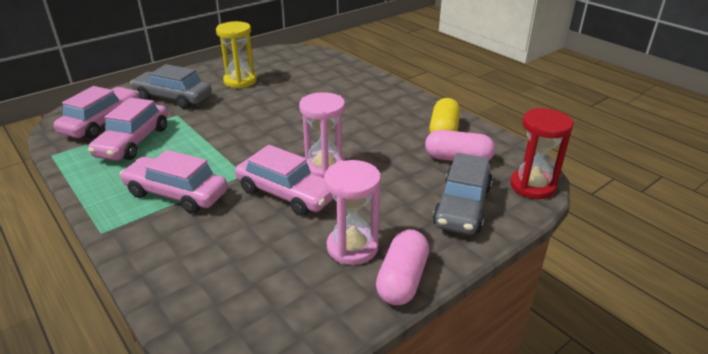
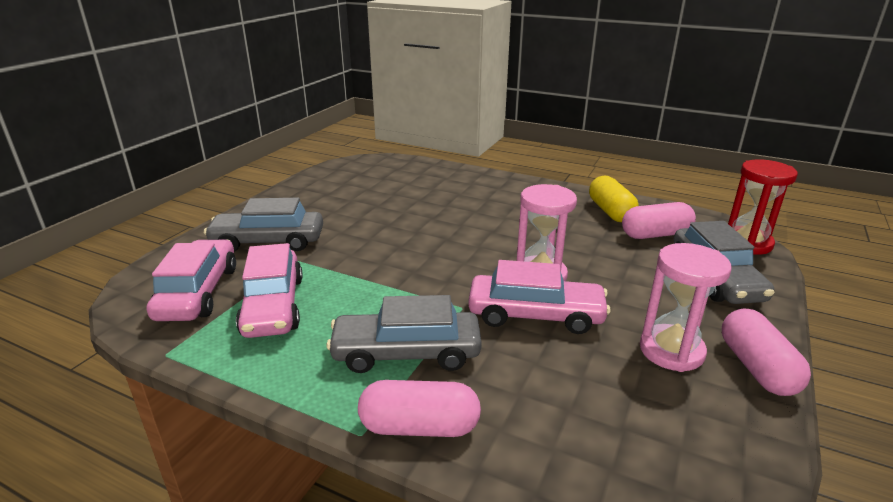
camera: 25 degrees left, 5 degrees down
pink car [120,150,228,213] -> grey car [327,295,482,373]
yellow hourglass [216,21,257,88] -> none
none -> pink capsule [358,380,481,437]

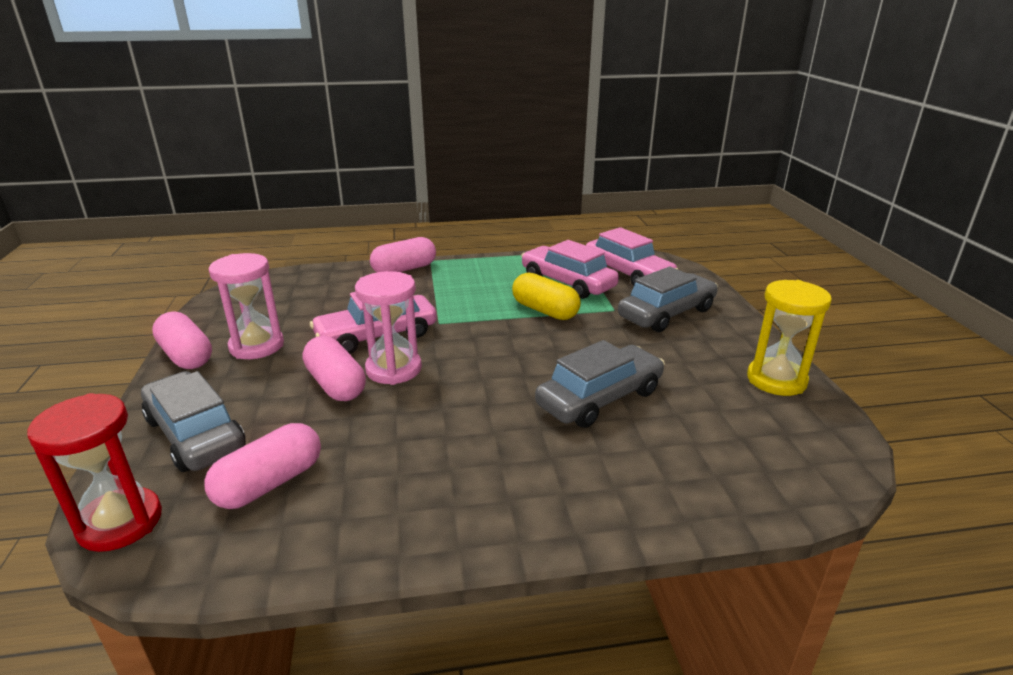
camera: 145 degrees right, 0 degrees up
grey car [327,295,482,373] -> grey car moved to [535,340,665,428]
yellow capsule [589,176,639,222] -> yellow capsule moved to [512,272,581,320]
none -> pink capsule [302,336,366,401]
none -> yellow hourglass [747,280,832,396]

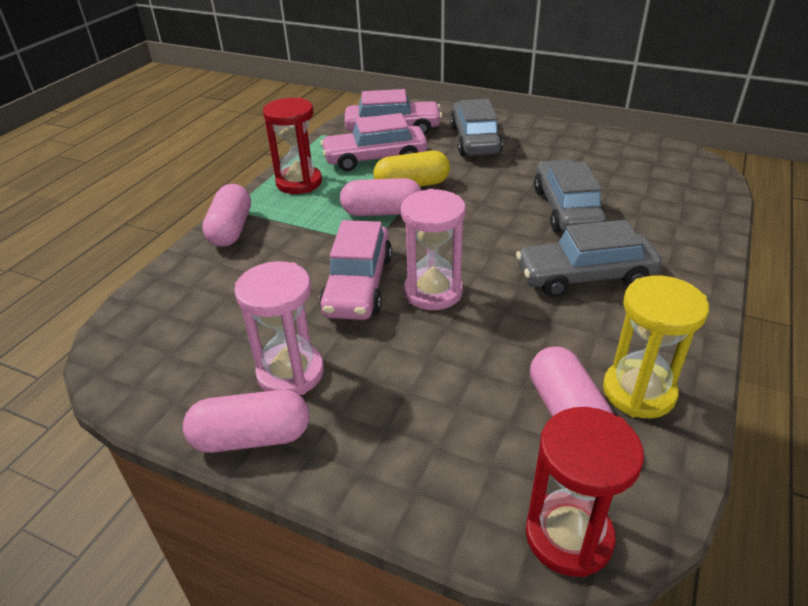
camera: 55 degrees left, 10 degrees up
grey car [141,371,246,472] -> grey car moved to [516,220,662,297]
pink capsule [302,336,366,401] -> pink capsule moved to [340,178,422,216]
yellow hourglass [747,280,832,396] -> yellow hourglass moved to [603,275,709,418]
none -> red hourglass [263,98,322,194]

